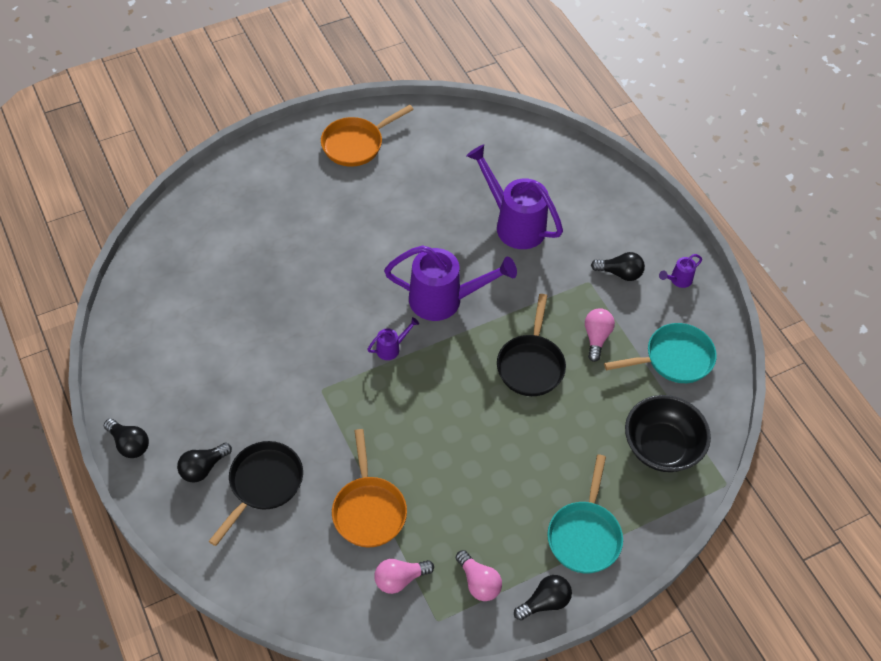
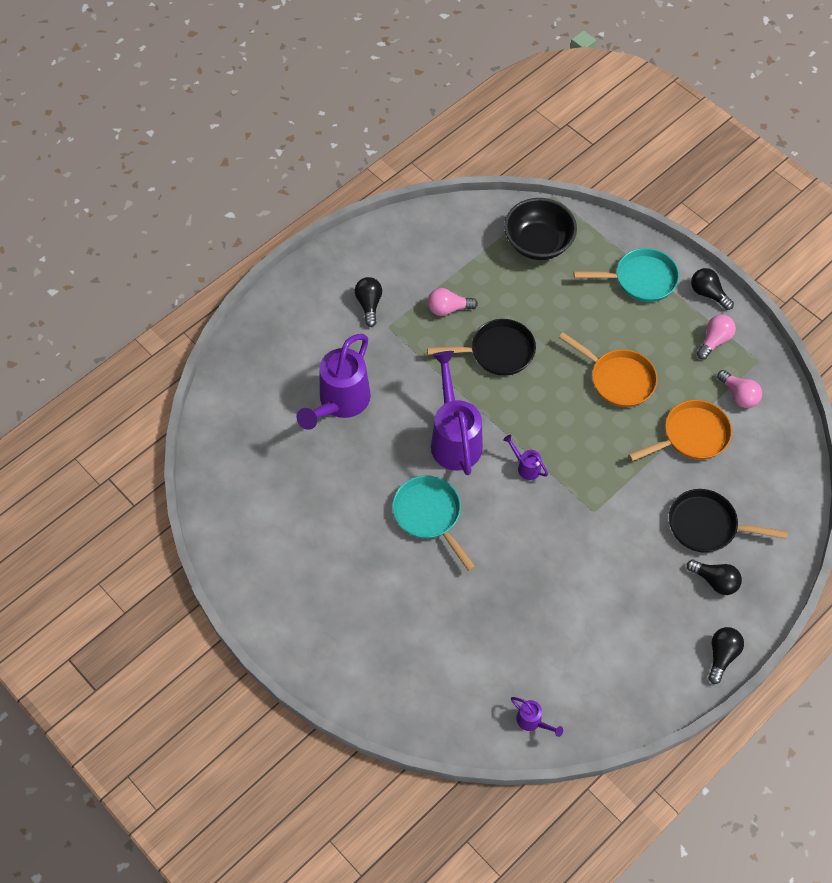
camera: 105 degrees left, 5 degrees up
orange pan [321,105,414,167] -> orange pan moved to [559,332,657,407]
turquoise pan [604,323,717,383] -> turquoise pan moved to [392,475,476,571]
purple watering can [659,254,702,288] -> purple watering can moved to [511,697,563,737]

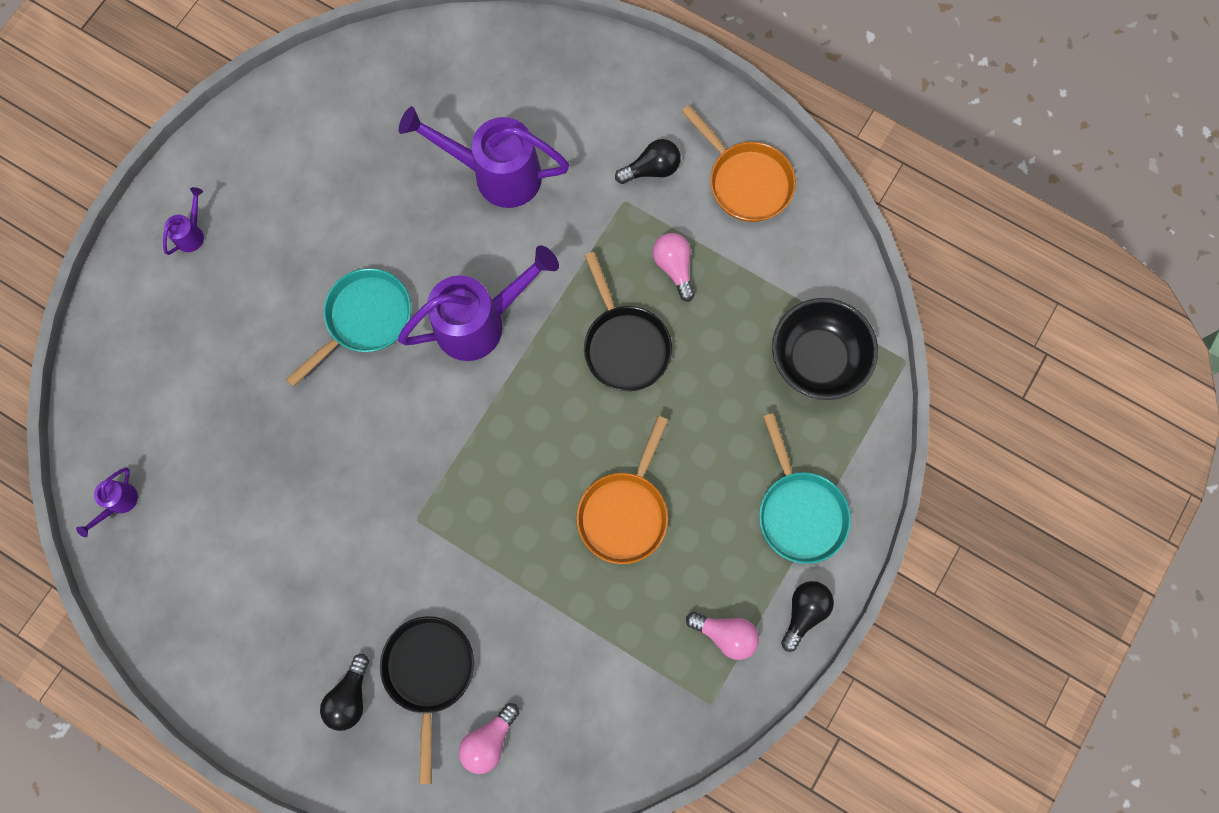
camera: 75 degrees right, 15 degrees up
purple watering can [503,435,548,480] -> purple watering can moved to [163,187,204,255]
orange pan [628,400,732,461] -> orange pan moved to [681,105,796,222]
black light bulb [708,627,744,684] -> none
pink light bulb [717,370,762,408] -> pink light bulb moved to [459,703,519,774]

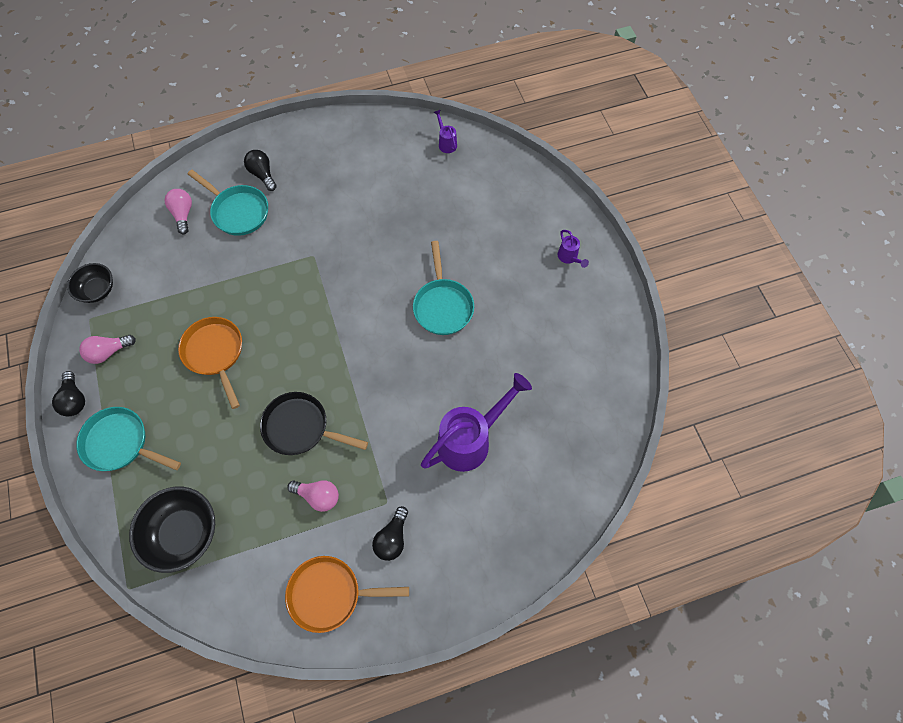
camera: 130 degrees right, 10 degrees down
black pan [380,616,474,784] -> turquoise pan [188,170,268,236]
purple watering can [398,245,559,361] -> none
none -> black bowl [67,263,113,303]

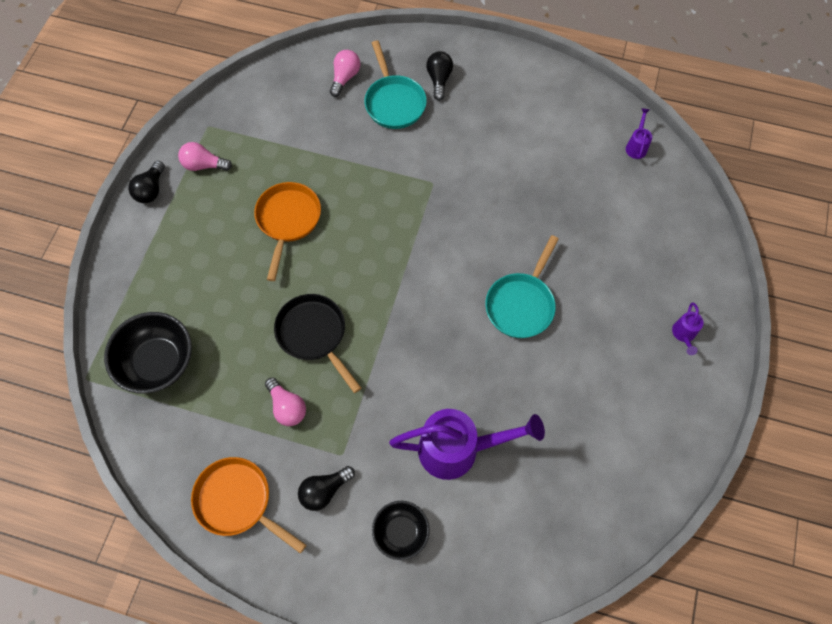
camera: 35 degrees right, 0 degrees up
black bowl [67,263,113,303] -> black bowl moved to [372,501,430,560]
turquoise pan [76,407,181,471] -> none

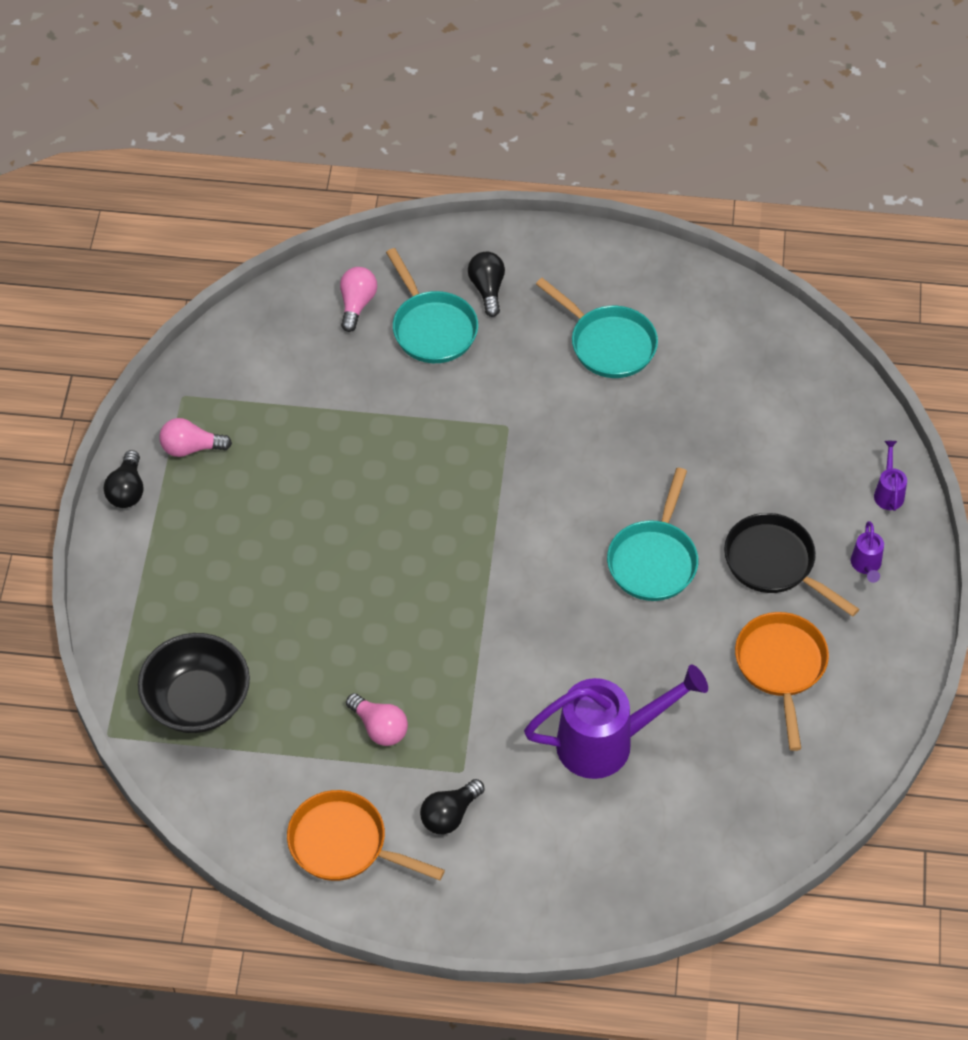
camera: 10 degrees left, 10 degrees down
orange pan [254,182,321,281] -> orange pan moved to [735,612,829,751]
black pan [274,294,361,393] -> black pan moved to [724,513,859,617]
black bowl [372,501,430,560] -> none
purple watering can [626,108,652,159] -> purple watering can moved to [874,441,907,511]
none -> turquoise pan [536,278,658,378]

